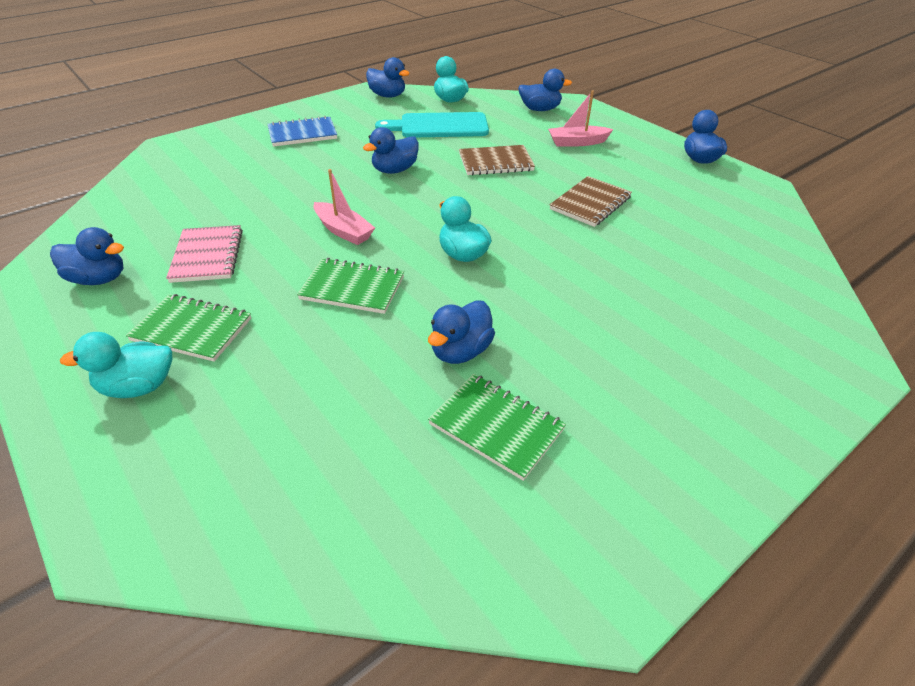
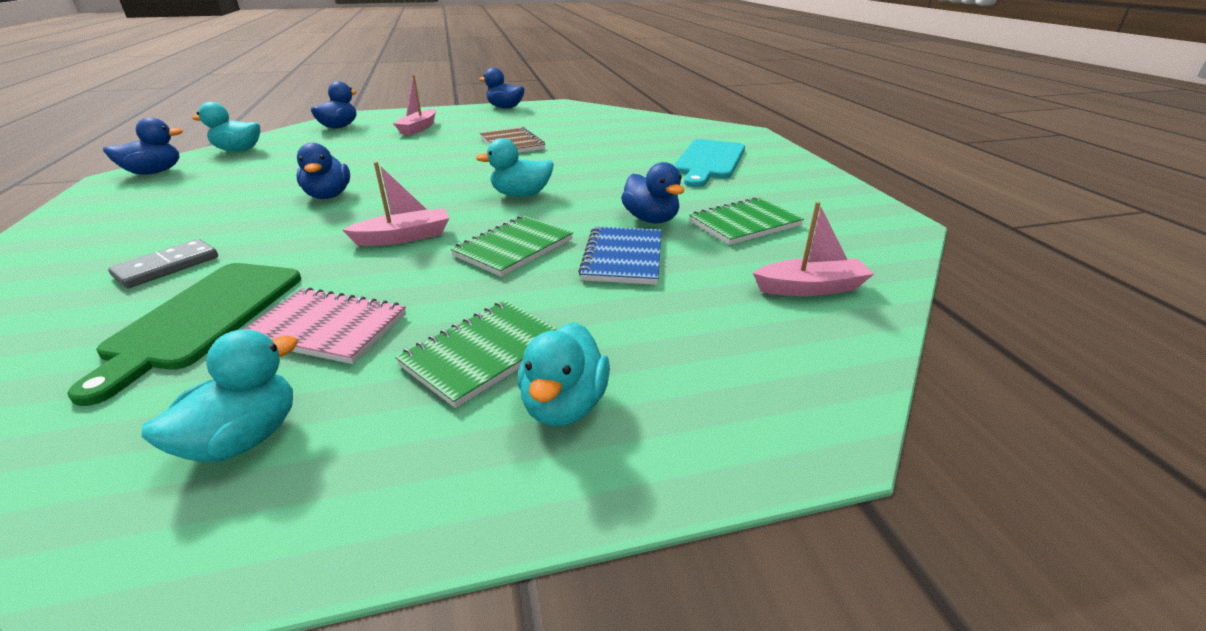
camera: 65 degrees left, 10 degrees down
blue duck [50,227,124,285] -> turquoise duck [142,329,298,462]
blue notebook [268,116,337,147] -> blue notebook moved to [578,226,662,285]
turquoise cutting board [375,112,489,137] -> turquoise cutting board moved to [674,139,745,187]
brown notebook [459,145,535,175] -> none
none -> green cutting board [67,263,301,406]
none -> grey domino [108,239,218,288]
none -> pink boat [753,202,874,296]

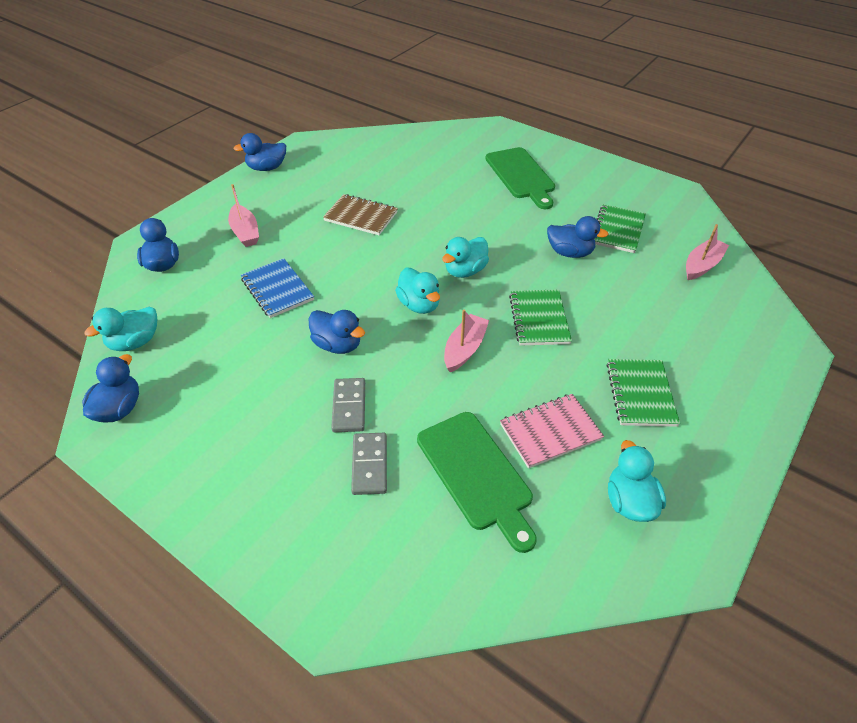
camera: 40 degrees left, 15 degrees up
turquoise duck [518,322,610,426] -> turquoise duck moved to [395,268,440,314]
blue notebook [578,226,662,285] -> blue notebook moved to [241,258,314,318]
turquoise cutting board [674,139,745,187] -> green cutting board [485,147,555,209]
none -> grey domino [331,378,365,432]

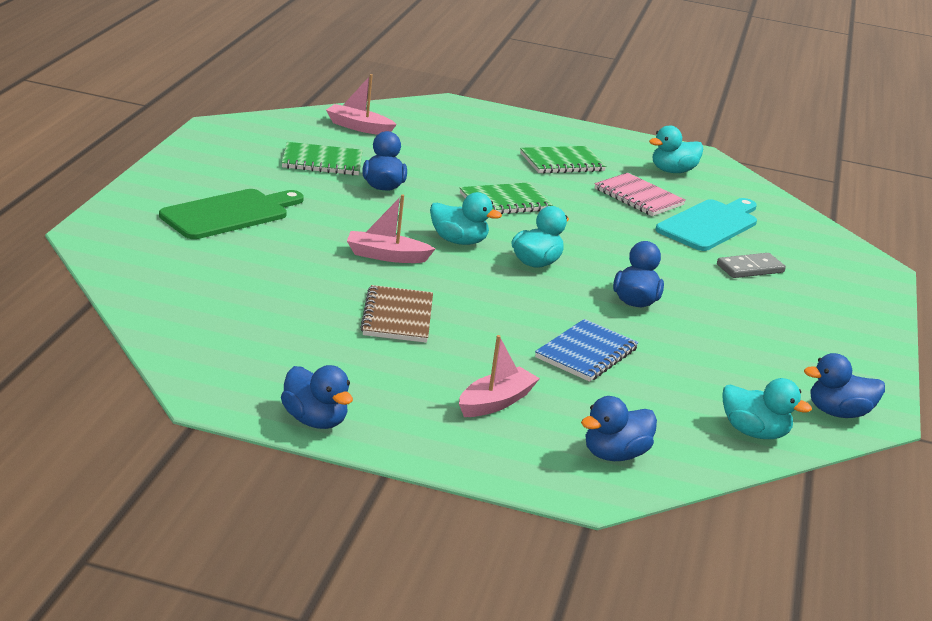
camera: 115 degrees left, 20 degrees down
grey domino [331,378,365,432] -> none
green cutting board [417,412,537,553] -> turquoise cutting board [655,198,757,251]
pink boat [444,310,489,372] -> pink boat moved to [347,194,435,263]

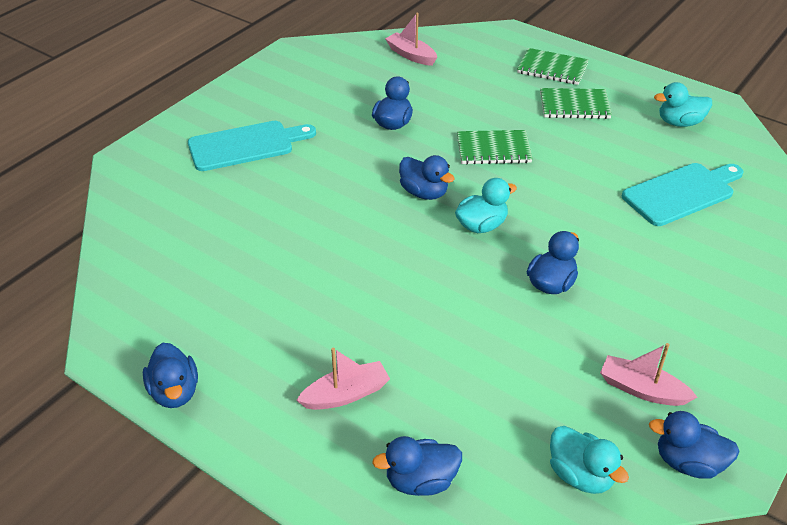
camera: 25 degrees right, 15 degrees up
green cutting board [159,189,304,239] -> turquoise cutting board [188,121,316,171]
green notebook [282,142,363,176] -> green notebook moved to [517,48,589,85]
pink boat [347,194,435,263] -> pink boat moved to [600,343,697,406]
brown notebook [360,285,433,343] -> none
turquoise duck [430,192,502,245] -> blue duck [399,155,454,200]
blue notebook [535,319,639,382] -> none
pink notebook [595,173,686,216] -> none
grey domino [717,253,786,278] -> none

